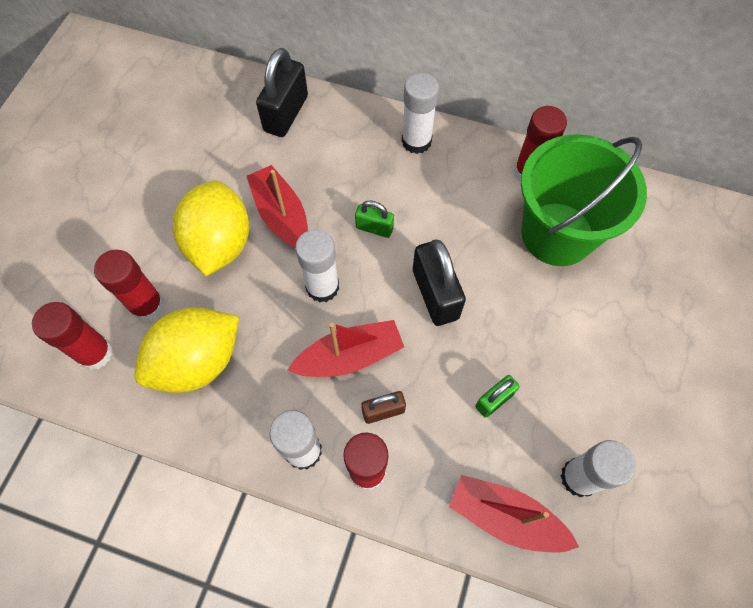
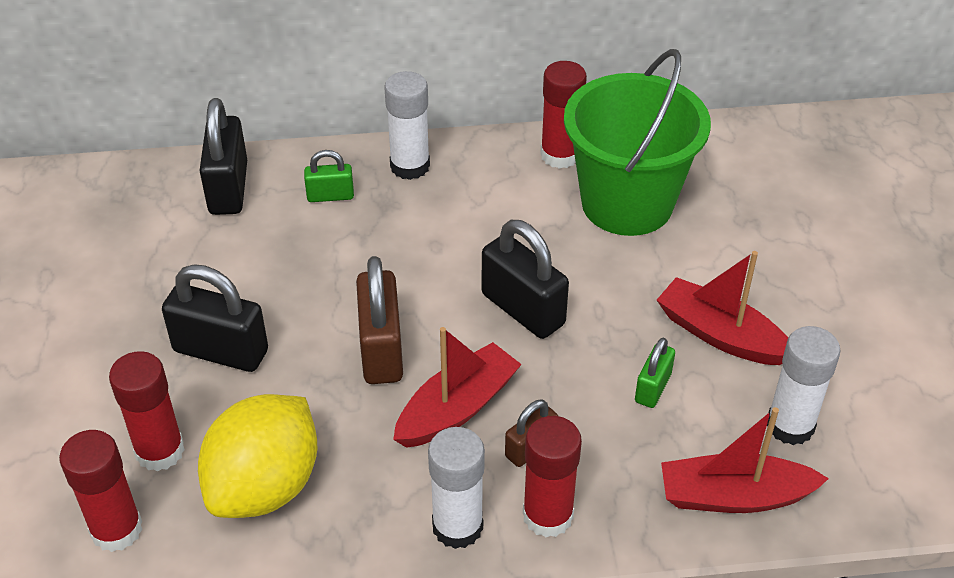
camera: 25 degrees left, 20 degrees down
yellow lemon [173,180,250,276] -> black padlock [162,264,268,372]
red boat [247,165,308,248] -> red boat moved to [657,251,788,365]
white glue stick [295,230,339,302] -> brown padlock [356,256,403,384]
green padlock [355,200,394,238] -> green padlock moved to [304,150,354,202]

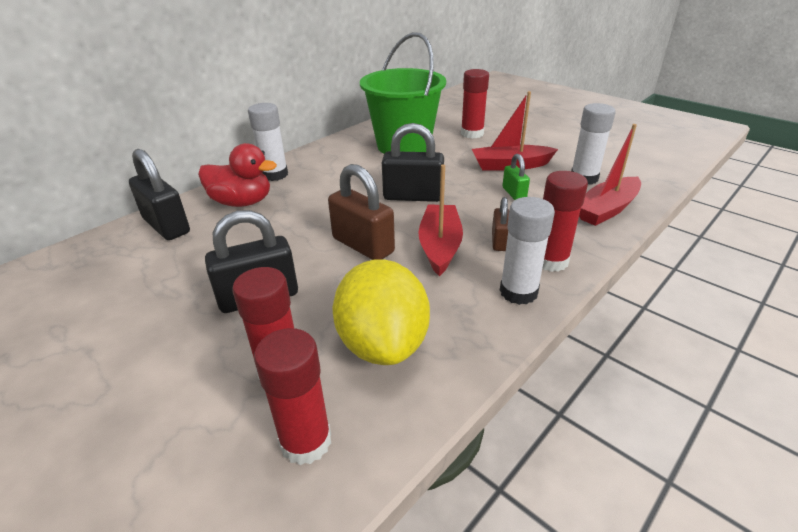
camera: 40 degrees left, 10 degrees down
green padlock [304,150,354,202] -> red duck [198,143,277,207]
red glue stick [540,61,587,169] -> red glue stick moved to [461,69,489,138]

